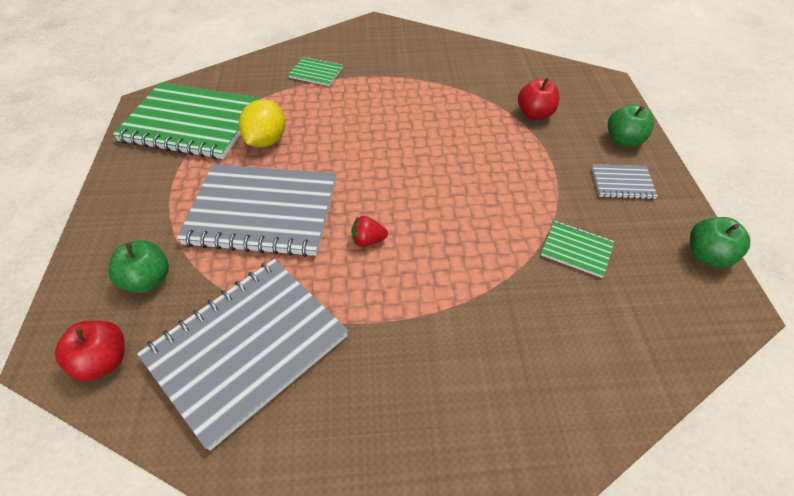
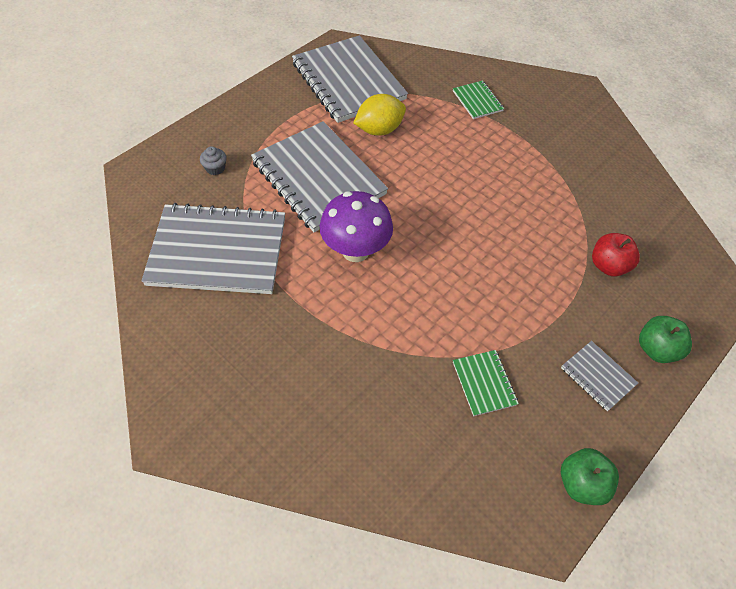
camera: 45 degrees right, 5 degrees up
red apple [55,321,125,381] -> none
green apple [108,240,169,293] -> grey cupcake [200,146,227,175]
green notebook [113,83,260,159] -> grey notebook [292,35,408,123]
red strawberry [351,216,388,247] -> purple mushroom [320,191,393,262]

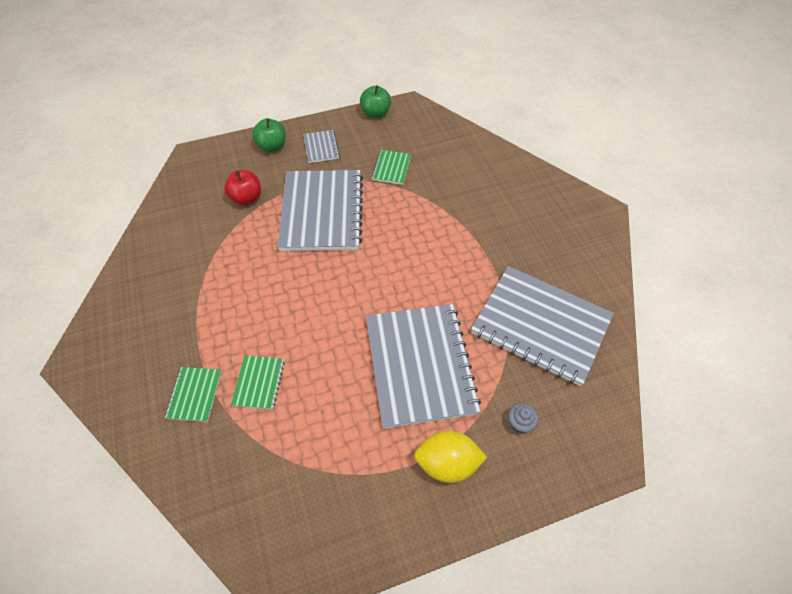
camera: 150 degrees left, 0 degrees up
grey notebook [292,35,408,123] -> grey notebook moved to [277,170,363,251]
purple mushroom [320,191,393,262] -> none
yellow lemon [353,94,406,136] -> yellow lemon moved to [414,431,487,483]
none -> green notebook [231,355,285,410]

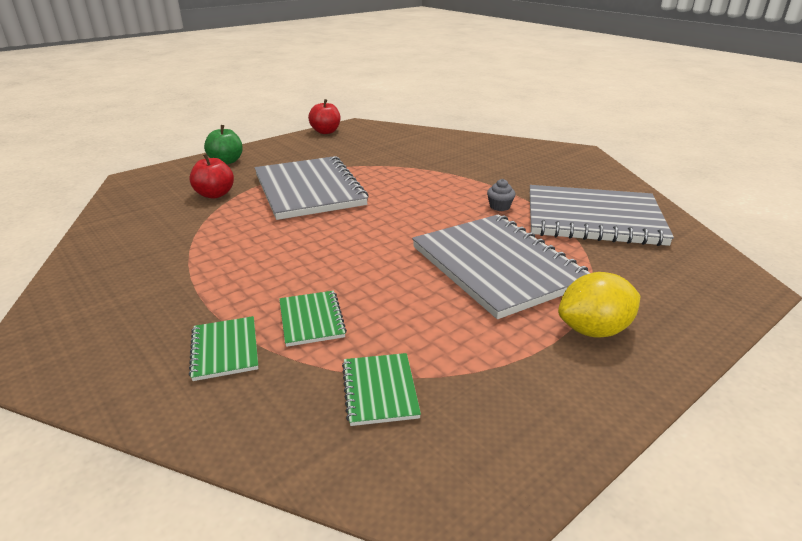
camera: 20 degrees left, 25 degrees down
grey notebook [303,130,340,163] -> none
green apple [360,85,391,118] -> red apple [308,99,340,134]
green notebook [372,150,411,185] -> green notebook moved to [342,353,421,426]
grey cupcake [508,403,538,433] -> grey cupcake moved to [487,179,516,211]

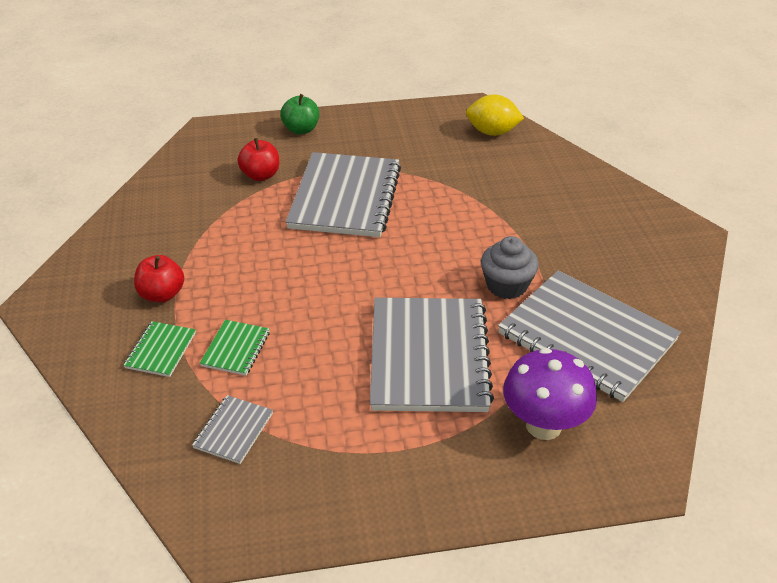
camera: 30 degrees right, 10 degrees up
red apple [308,99,340,134] -> red apple moved to [134,255,184,303]
green notebook [342,353,421,426] -> grey notebook [192,395,273,464]
grey cupcake [487,179,516,211] -> grey cupcake [481,236,539,299], size x1.82
yellow lemon [558,272,640,337] -> yellow lemon moved to [466,94,524,136]
none -> purple mushroom [503,348,597,440]

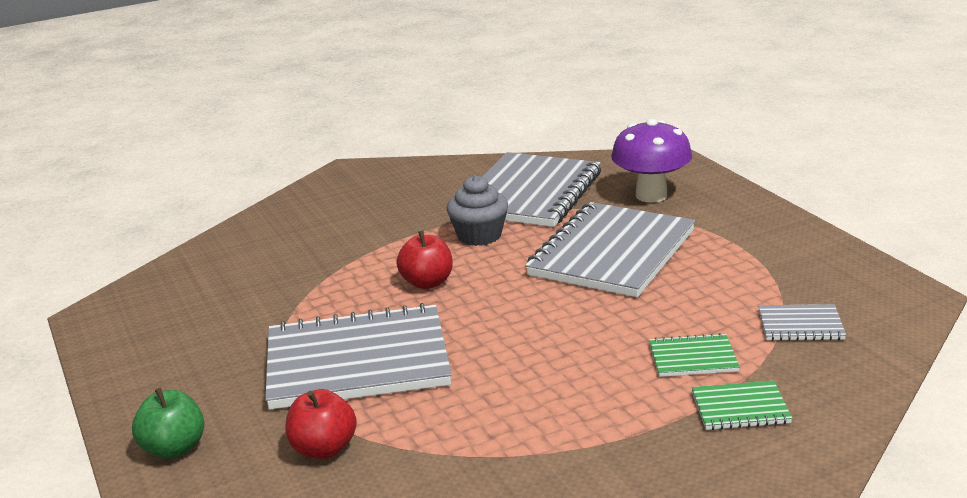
camera: 105 degrees left, 15 degrees down
red apple [134,255,184,303] -> red apple moved to [396,231,453,289]
grey notebook [370,298,494,412] -> grey notebook turned 45 degrees counterclockwise [525,202,695,297]
yellow lemon [466,94,524,136] -> none

